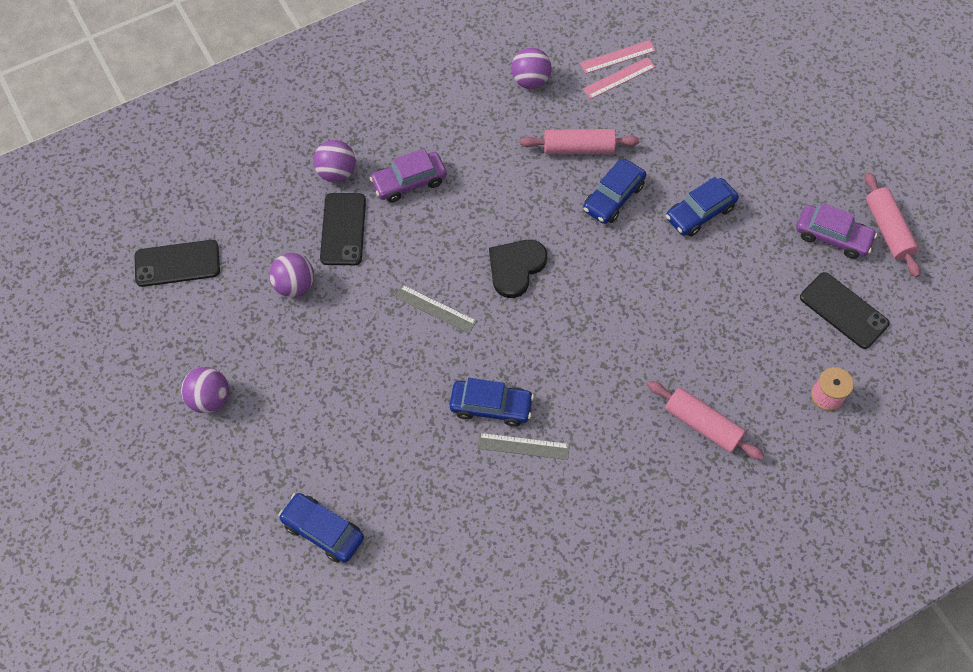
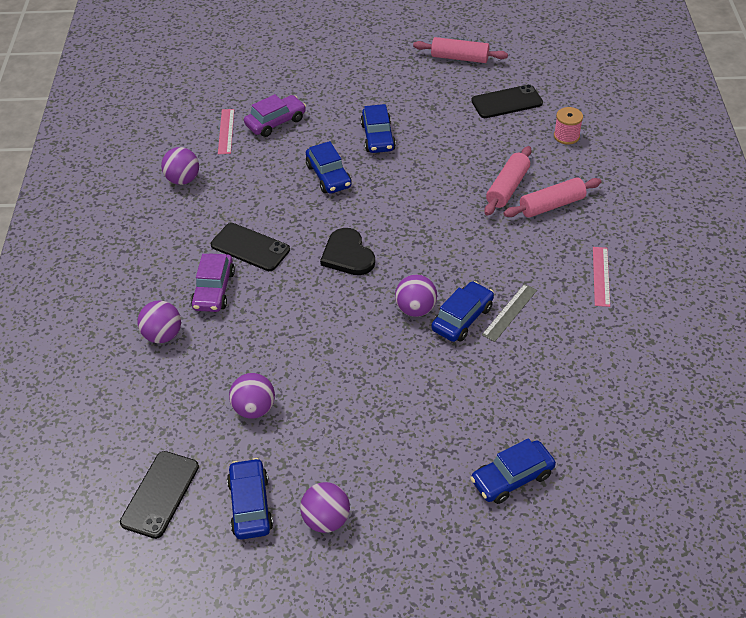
camera: 60 degrees left, 15 degrees down
black phone [320,193,366,265] -> black phone moved to [211,223,290,271]
grey ruler [394,285,477,334] -> none
pink rolling pin [520,129,640,154] -> pink rolling pin moved to [484,146,532,216]
pink ruler [580,40,656,74] -> pink ruler moved to [593,247,610,307]
purple car [796,203,877,259] -> purple car moved to [244,94,306,137]
none -> blue car [227,458,273,540]
none -> purple ball [395,275,437,317]

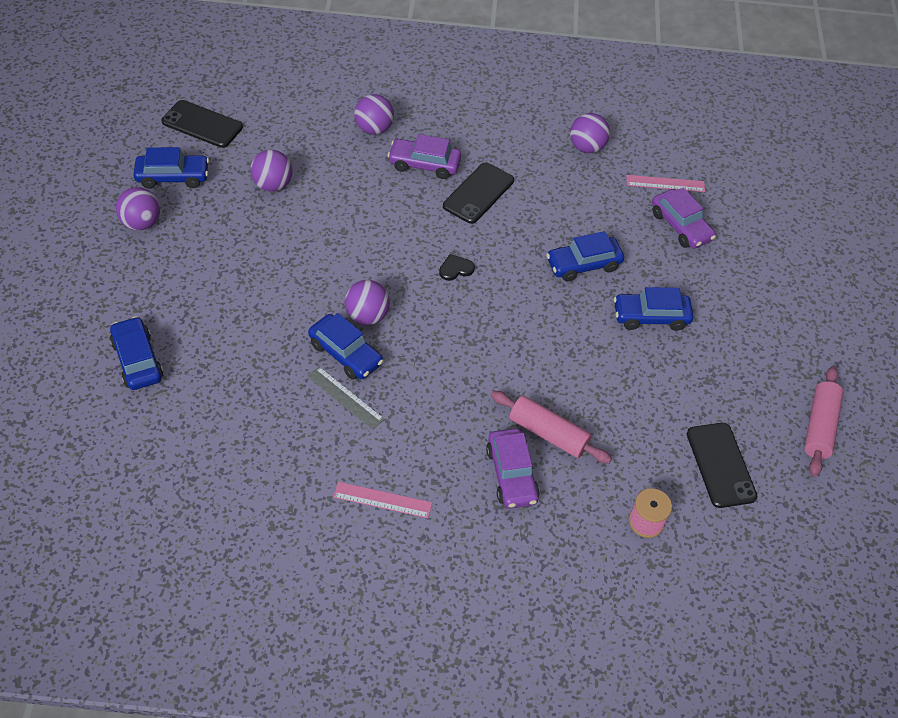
camera: 90 degrees right, 5 degrees up
black heart [320,228,375,275] -> black heart [439,254,475,281], size x0.54
pink rolling pin [503,177,602,218] -> purple car [486,428,540,508]

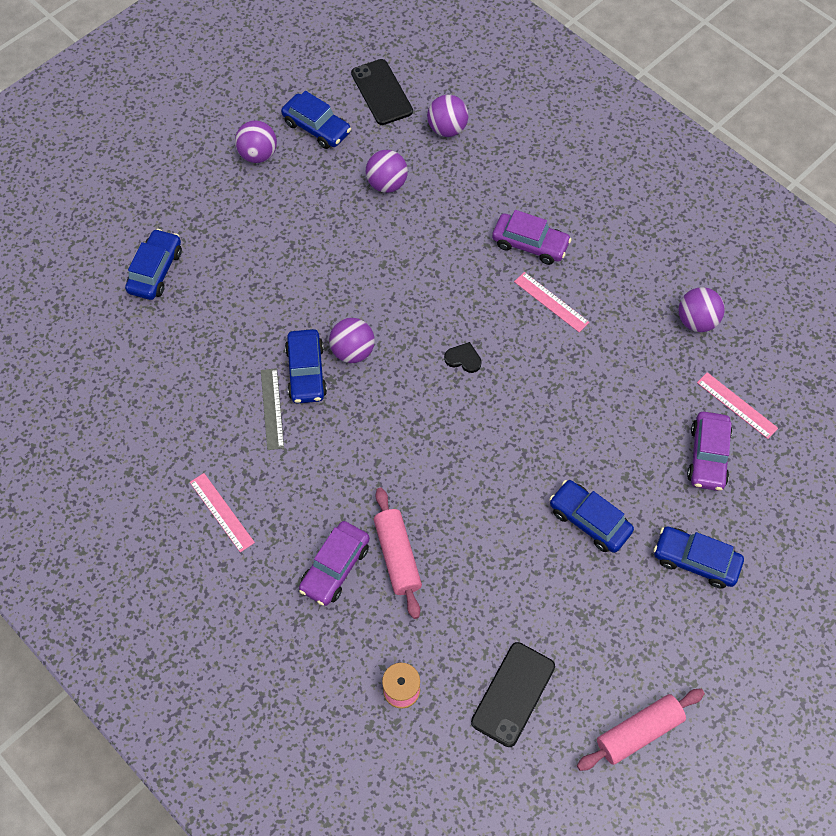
camera: 45 degrees right, 10 degrees up
purple ball [354,94,394,135] -> purple ball moved to [427,95,468,137]
purple car [388,134,461,179] -> purple car turned 150 degrees clockwise [492,210,572,265]
black phone [443,162,514,224] -> pink ruler [514,272,589,332]
blue car [546,231,624,282] -> blue car moved to [654,526,744,589]

